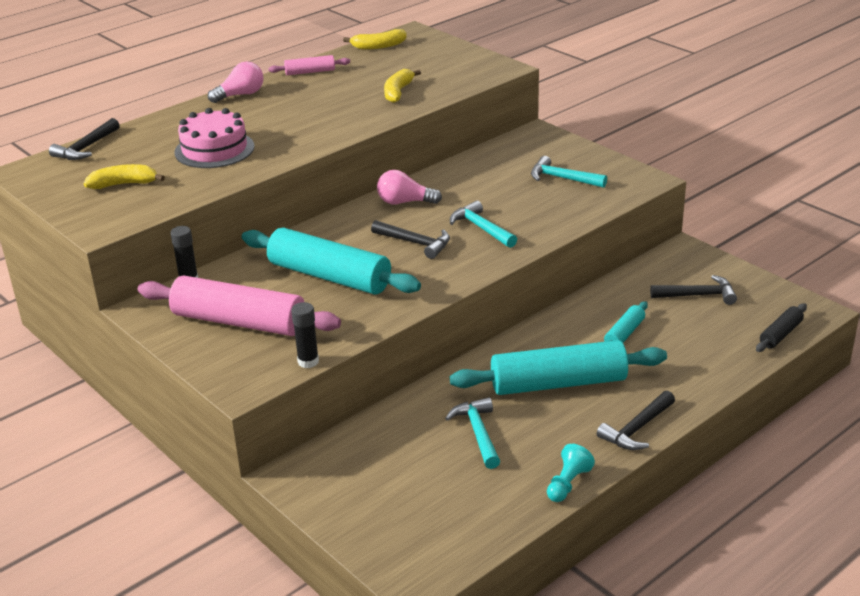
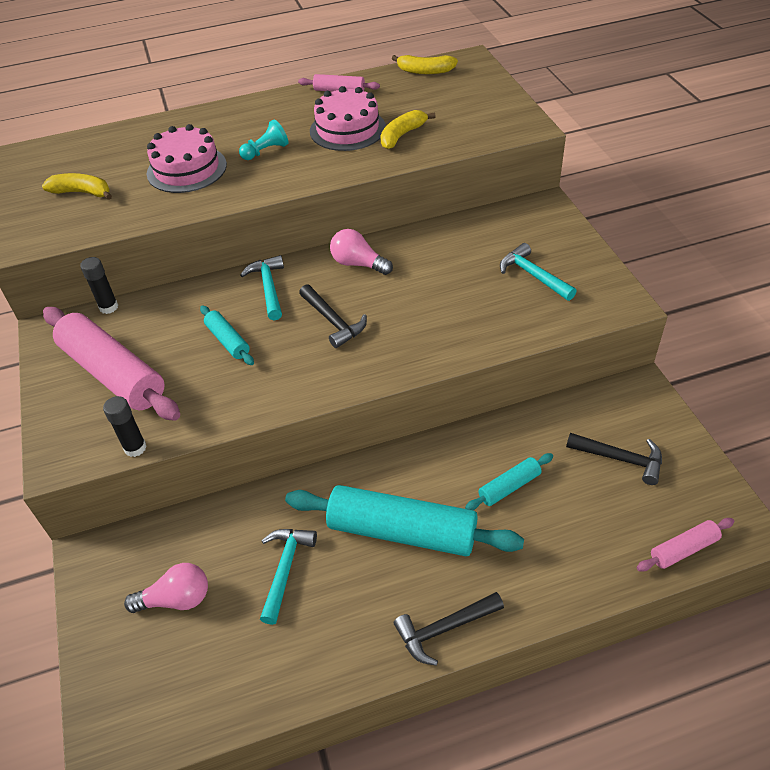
camera: 25 degrees right, 15 degrees up
black hammer [49,118,120,160] -> none
pink light bulb [208,62,264,103] -> pink light bulb moved to [124,563,208,613]
turquoise rolling pin [242,227,421,295] -> turquoise rolling pin [200,306,254,365], size x0.47
turquoise hammer [450,201,517,248] -> turquoise hammer moved to [240,255,284,320]
turquoise pawn [547,444,595,502] -> turquoise pawn moved to [239,119,288,160]
black rolling pin [756,303,807,352] -> pink rolling pin [636,518,734,572]
none -> pink cake [310,86,386,151]

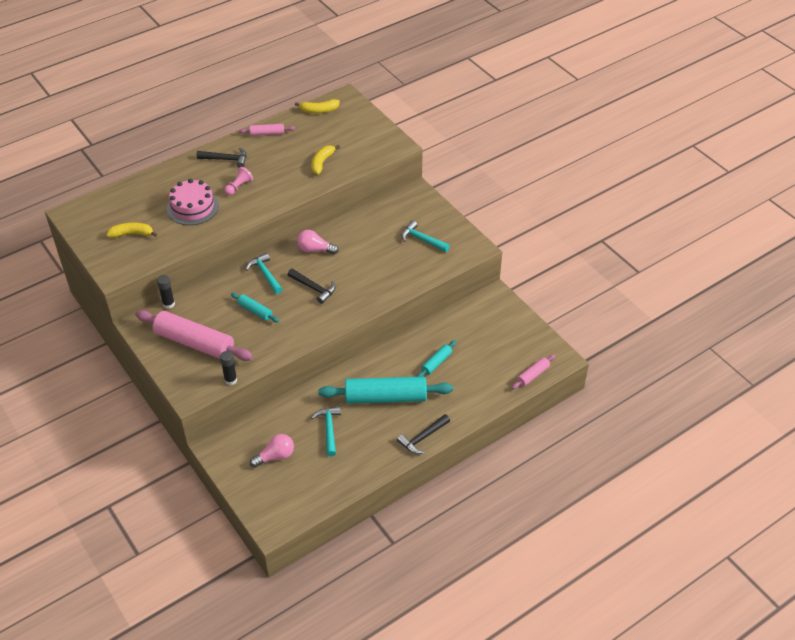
camera: 20 degrees left, 0 degrees up
turquoise pawn [239,119,288,160] -> pink pawn [224,167,253,195]
pink cake [310,86,386,151] -> none
black hammer [566,433,662,485] -> black hammer moved to [196,147,247,168]

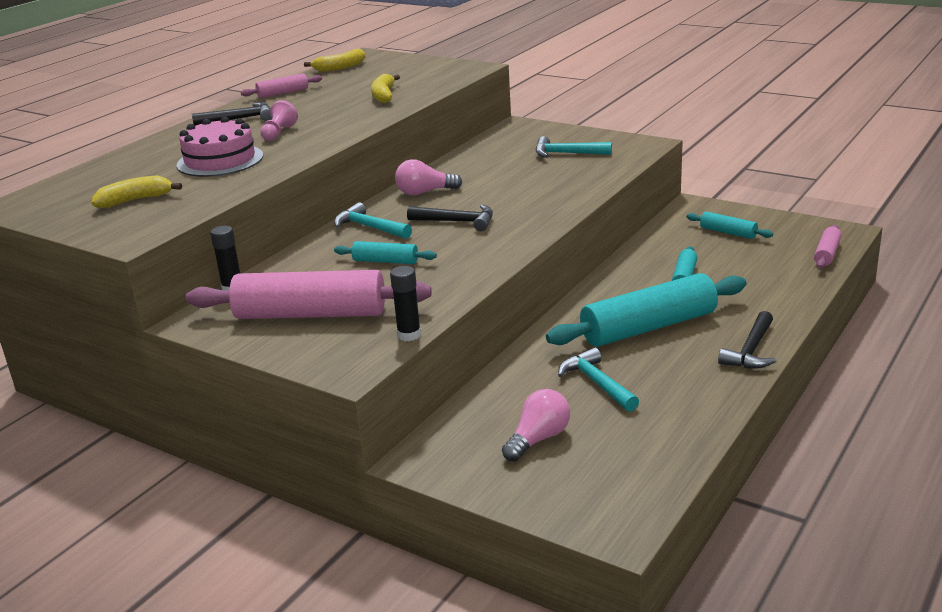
camera: 20 degrees left, 20 degrees down
none -> turquoise rolling pin [686,212,773,239]

